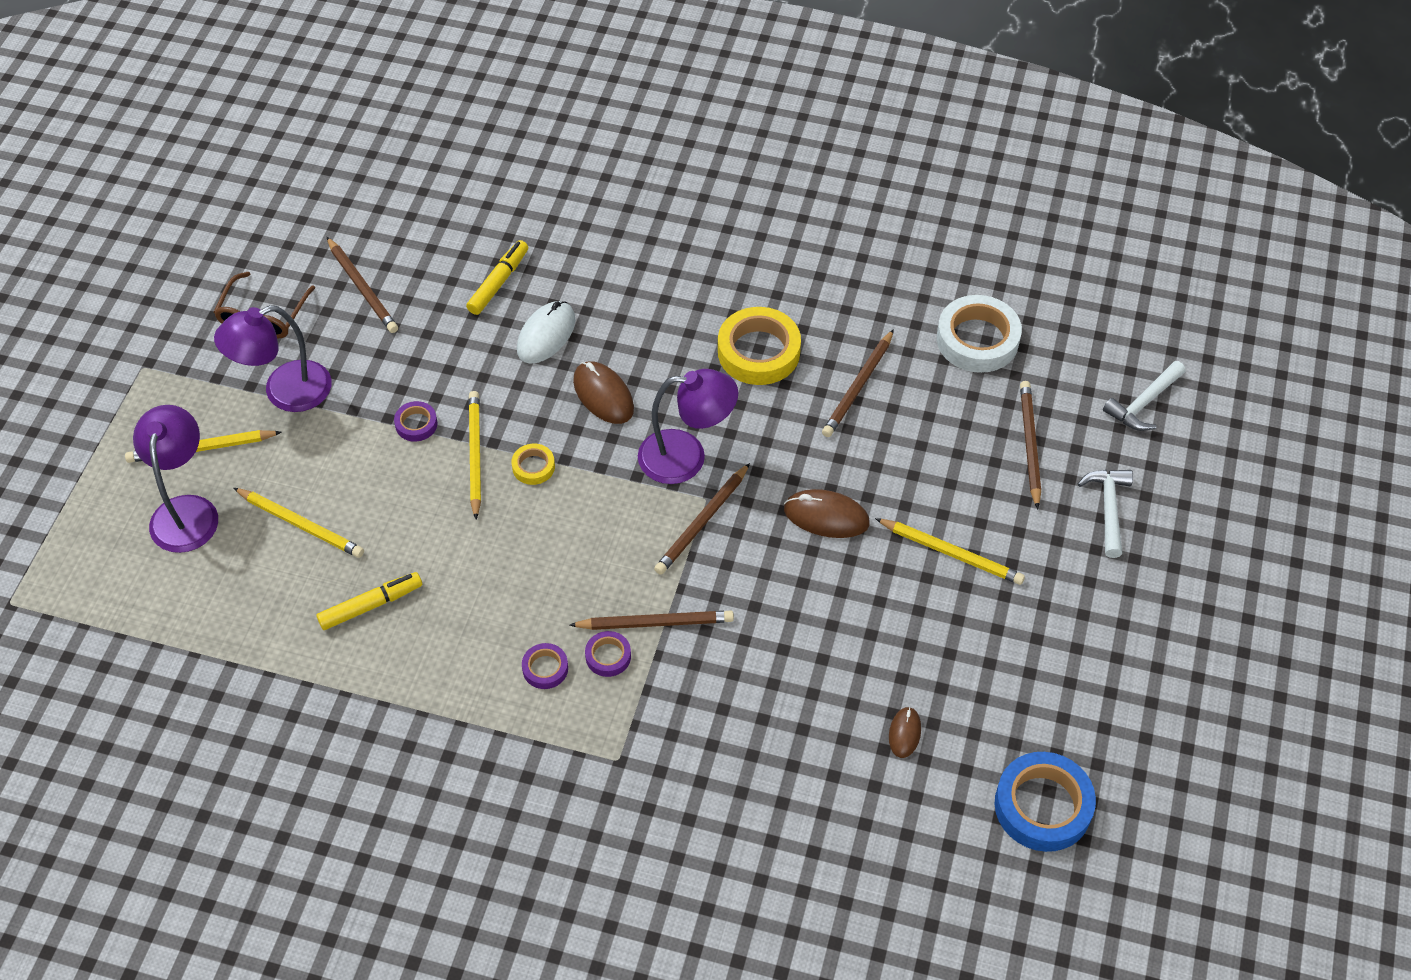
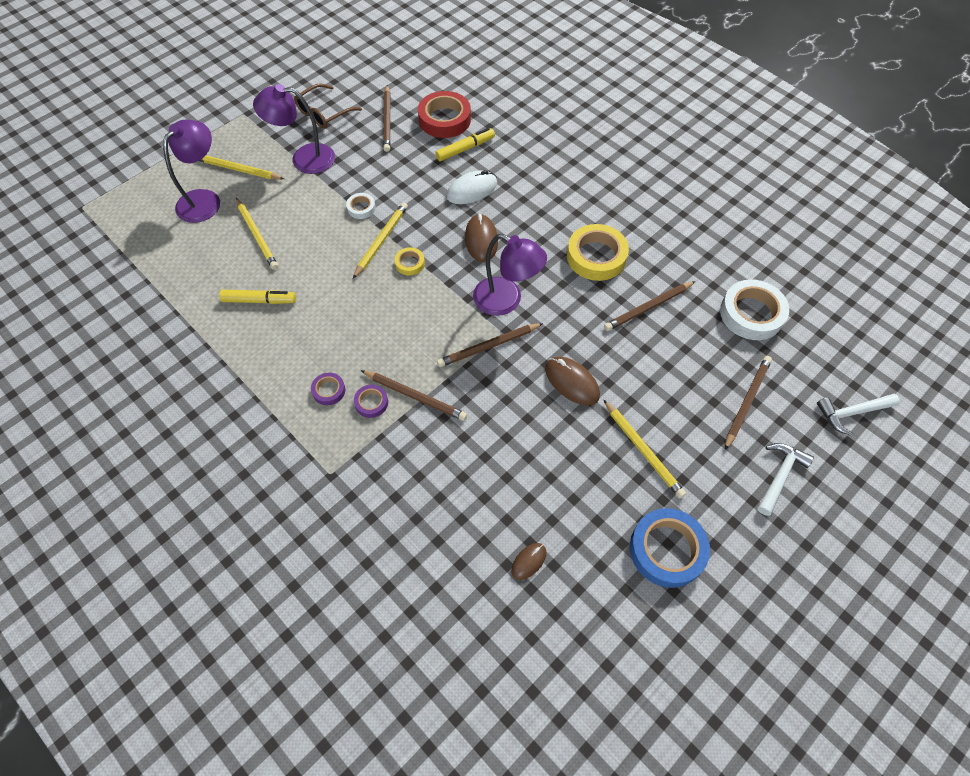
camera: 30 degrees right, 5 degrees up
purple tape [394,401,437,442] -> white tape [346,193,376,219]
blue tape [995,752,1096,852] -> blue tape moved to [630,508,710,588]
none -> red tape [418,91,471,138]

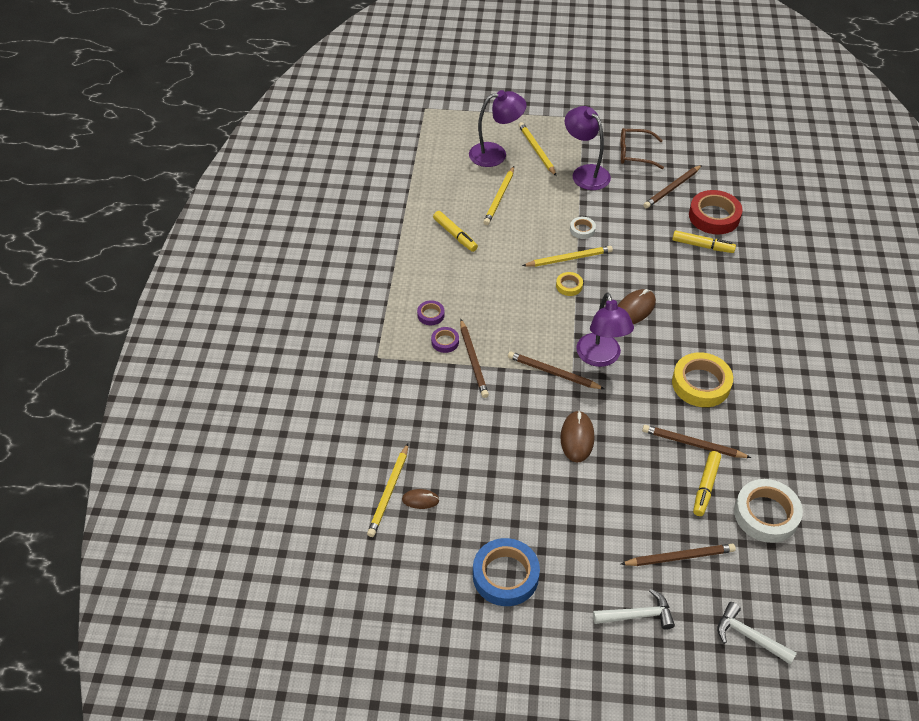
camera: 50 degrees right, 10 degrees down
white mouse [446,170,497,204] -> none
yellow pencil [604,400,686,498] -> yellow pencil moved to [367,444,408,537]
none -> yellow marker [693,451,721,516]

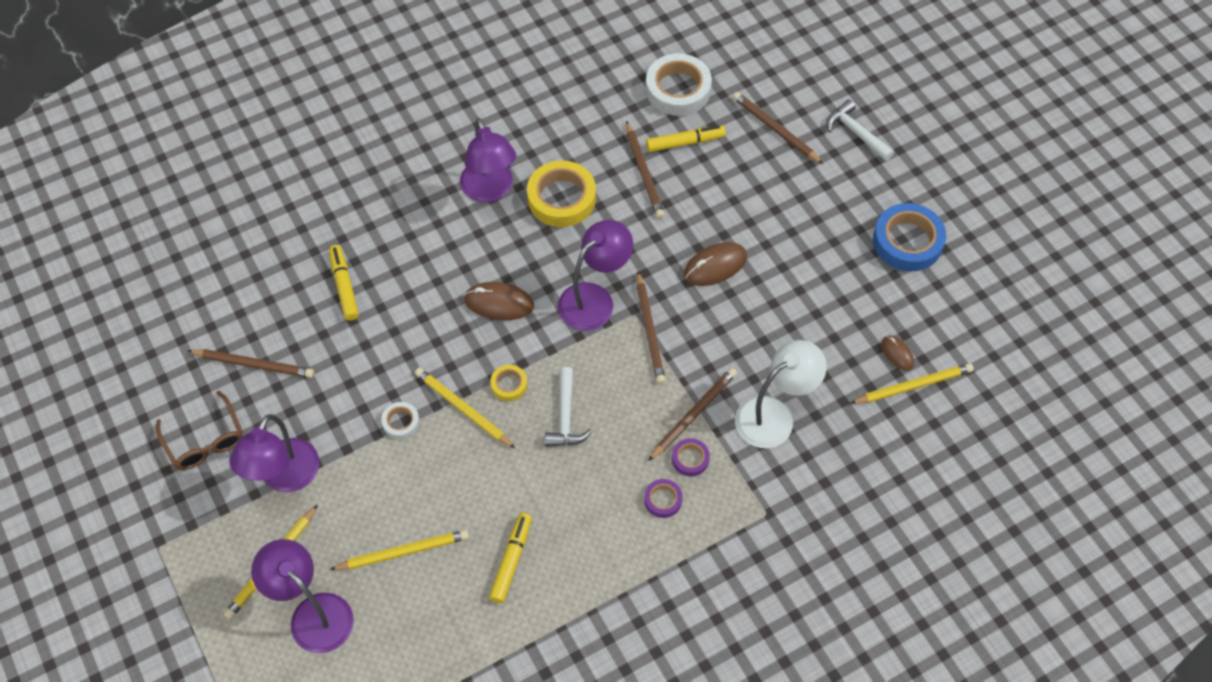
camera: 125 degrees left, 10 degrees up
red tape [689,190,743,235] -> none
white hammer [717,602,797,665] -> white hammer moved to [545,367,592,447]
none -> purple lamp [460,118,516,203]
none -> white lamp [735,340,827,448]

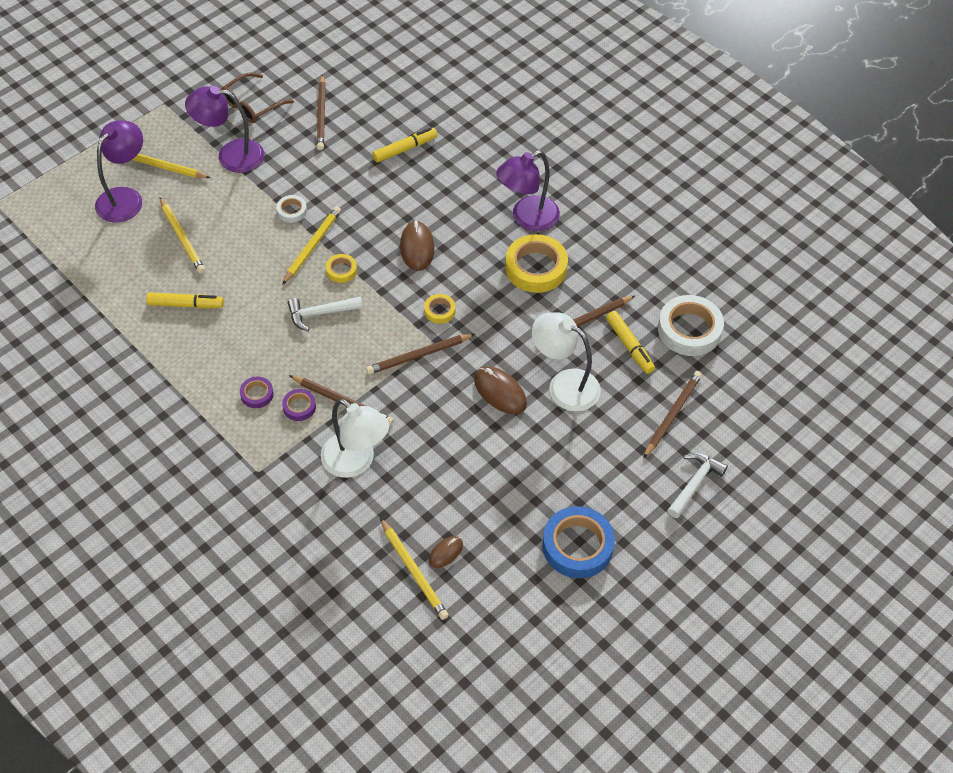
camera: 75 degrees right, 5 degrees down
purple lamp [558,220,633,331] -> yellow tape [424,294,455,324]
none -> white lamp [532,312,601,411]

